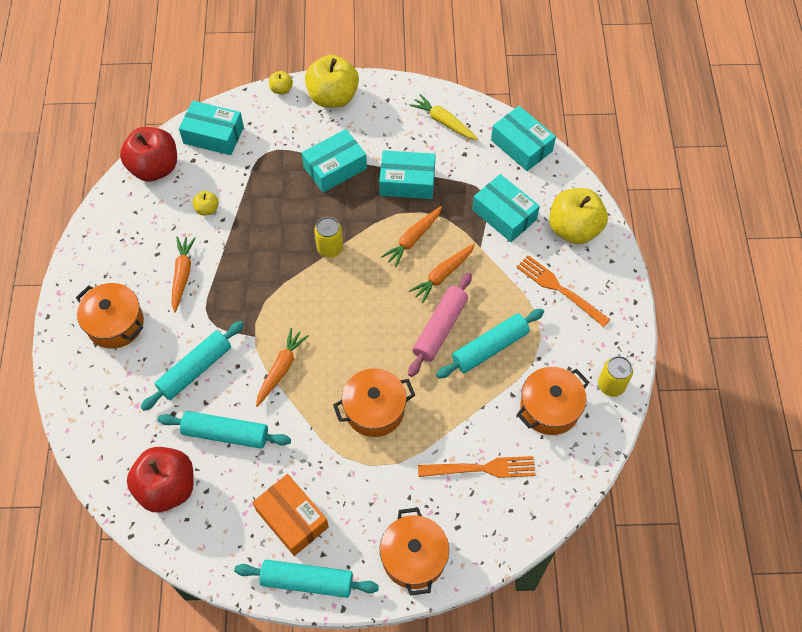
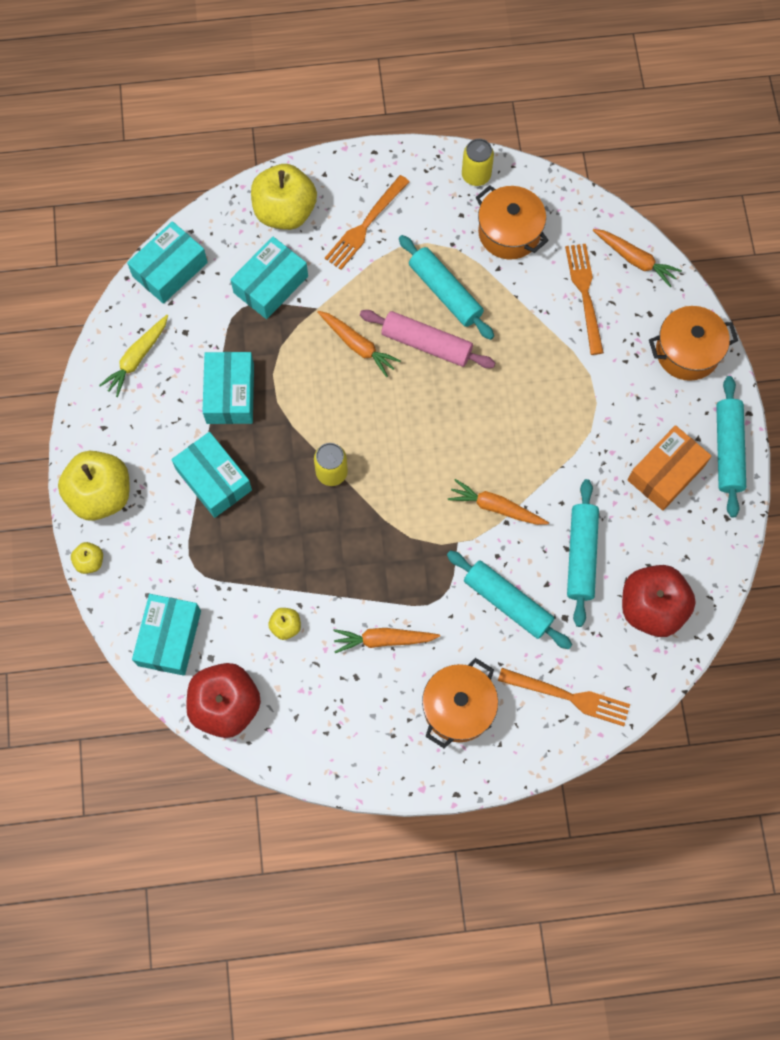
camera: 95 degrees left, 10 degrees up
orange pot [333,368,415,437] -> none
orange carrot [381,206,442,267] -> orange carrot moved to [593,229,682,287]
none -> orange fork [498,668,630,726]

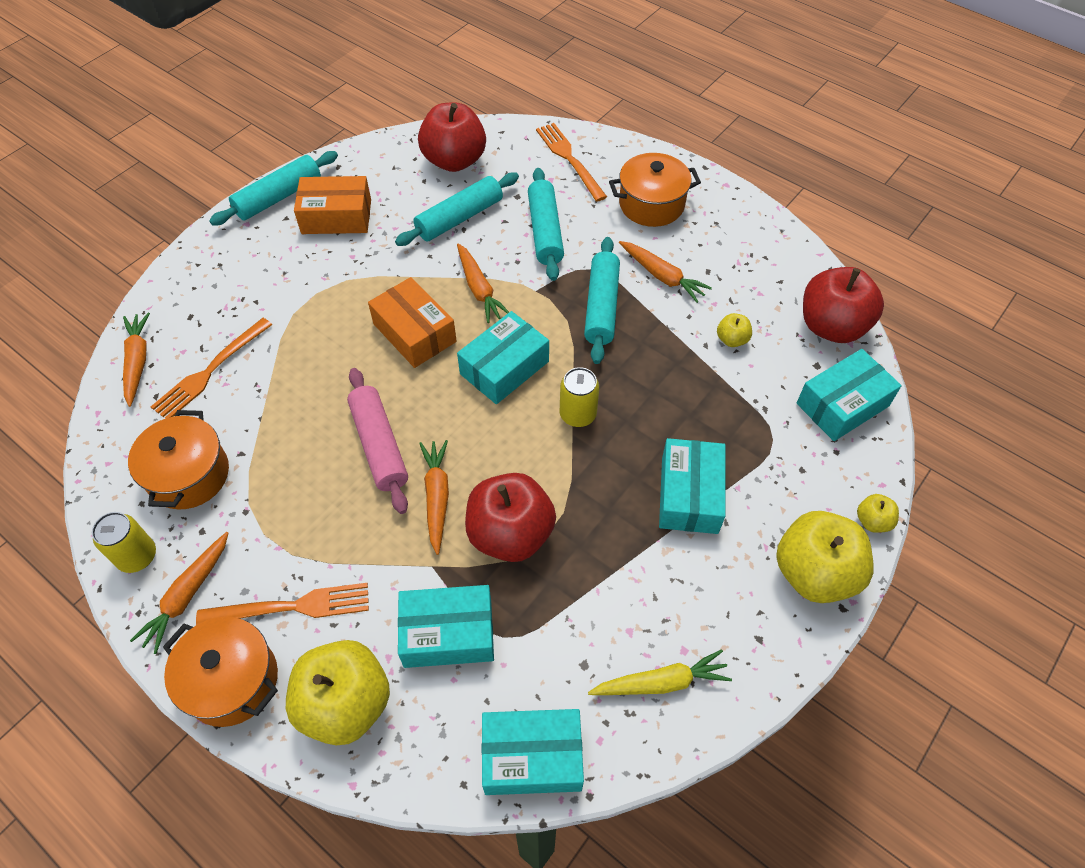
camera: 135 degrees left, 15 degrees down
turquoise box [202,352,254,424] -> turquoise box moved to [457,311,549,404]
turquoise rolling pin [399,235,494,340] -> turquoise rolling pin moved to [584,237,620,364]
orange pot [649,306,738,381] -> orange pot moved to [163,617,278,727]
none -> orange carrot [130,532,229,654]
none -> orange box [368,277,457,368]
none -> red apple [465,473,556,562]

